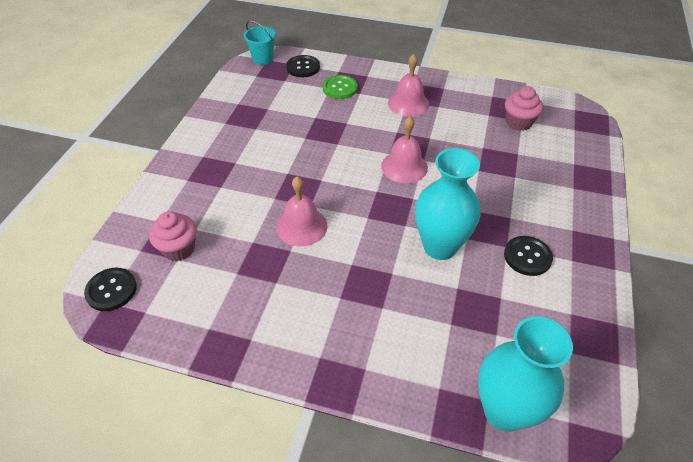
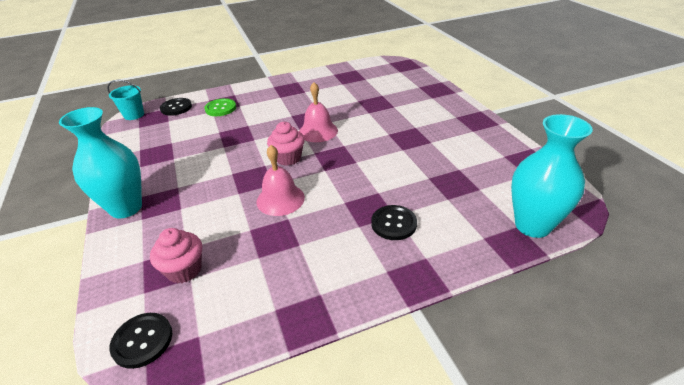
camera: 35 degrees left, 10 degrees down
pink bell [388,54,429,117] -> none
turquoise vase [415,148,481,260] -> turquoise vase moved to [59,107,142,219]
black button [504,236,553,276] -> black button moved to [371,205,417,240]
pink cupcake [505,86,543,131] -> pink cupcake moved to [267,122,305,166]

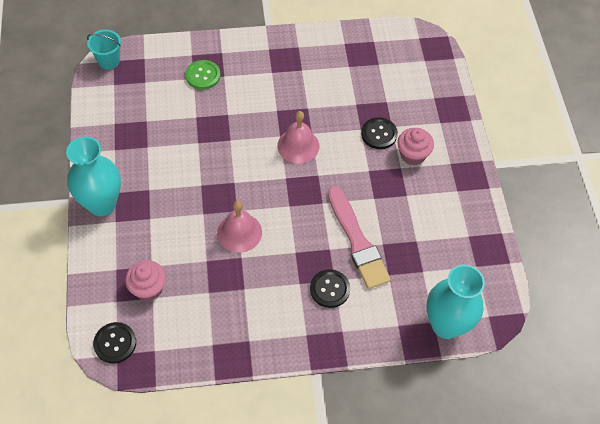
camera: 10 degrees right, 20 degrees up
black button [160,98,192,116] -> black button moved to [361,117,398,149]
pink cupcake [267,122,305,166] -> pink cupcake moved to [397,128,434,165]
none -> pink brush [328,186,391,289]

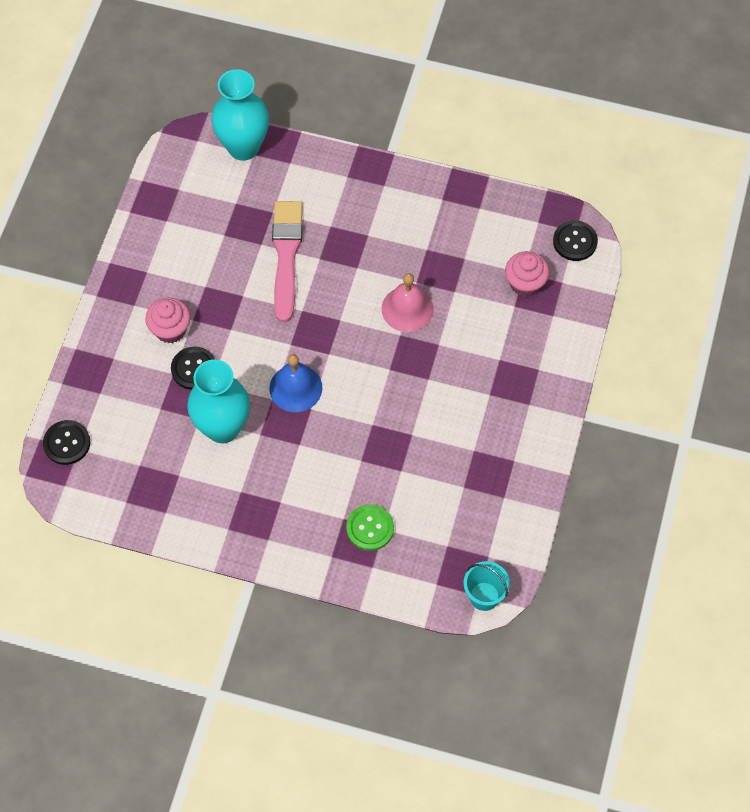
camera: 155 degrees left, 5 degrees up
turquoise vase [66,137,121,216] -> turquoise vase moved to [187,359,250,443]
pink bell [277,111,319,163] -> blue bell [269,354,322,412]
black button [310,269,350,308] -> black button moved to [43,420,90,465]

